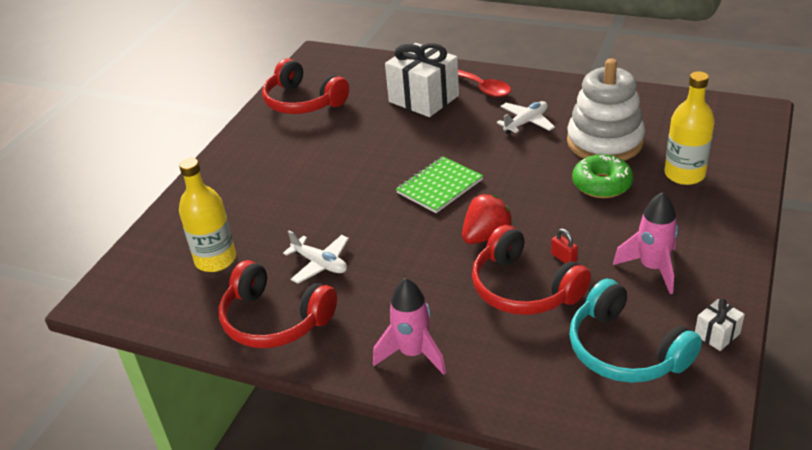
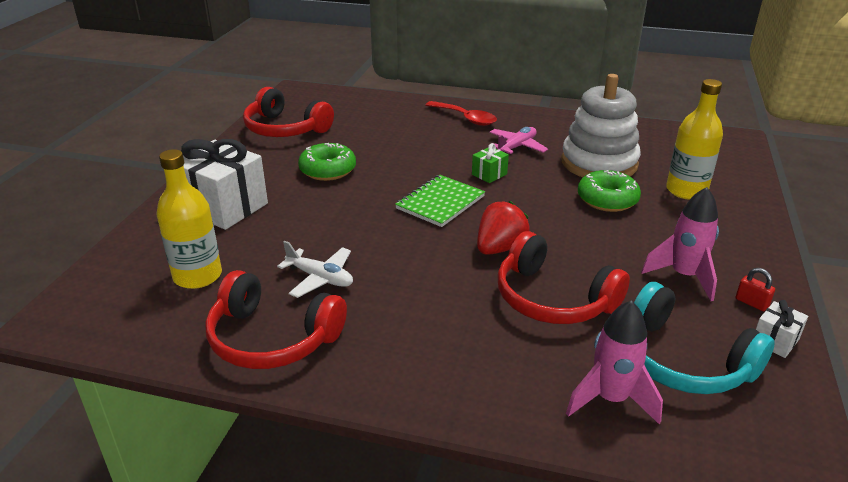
camera: 10 degrees left, 5 degrees down
pink rocket [373,278,446,375] -> pink rocket moved to [566,300,663,425]
white gift [385,43,459,117] -> white gift moved to [181,139,268,230]
white plane [496,101,555,134] -> pink plane [489,127,548,154]
red padlock [551,229,578,263] -> red padlock moved to [736,268,775,311]
none -> green donut [298,143,356,181]
none -> green gift [472,143,509,183]

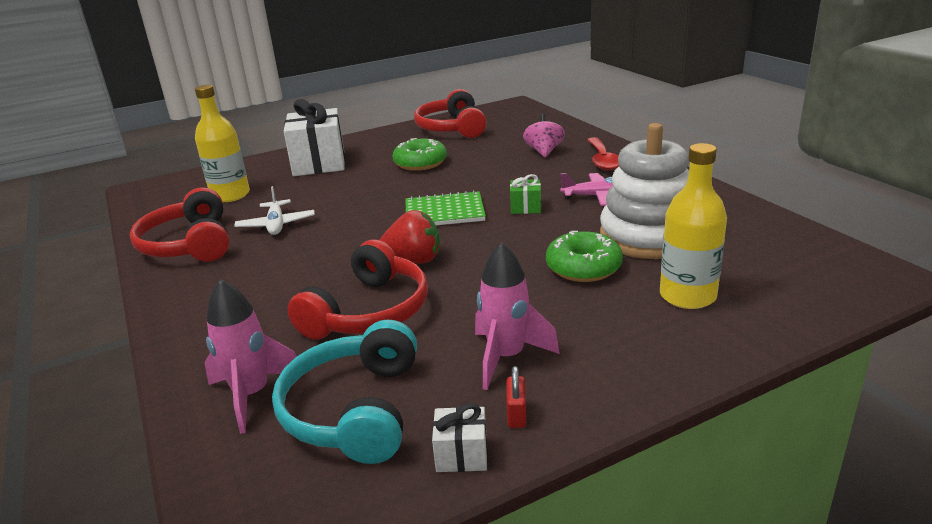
camera: 50 degrees right, 5 degrees down
red headphones [497,231,630,324] -> red headphones turned 150 degrees counterclockwise [287,239,428,340]
none -> pink spinning top [523,114,565,157]

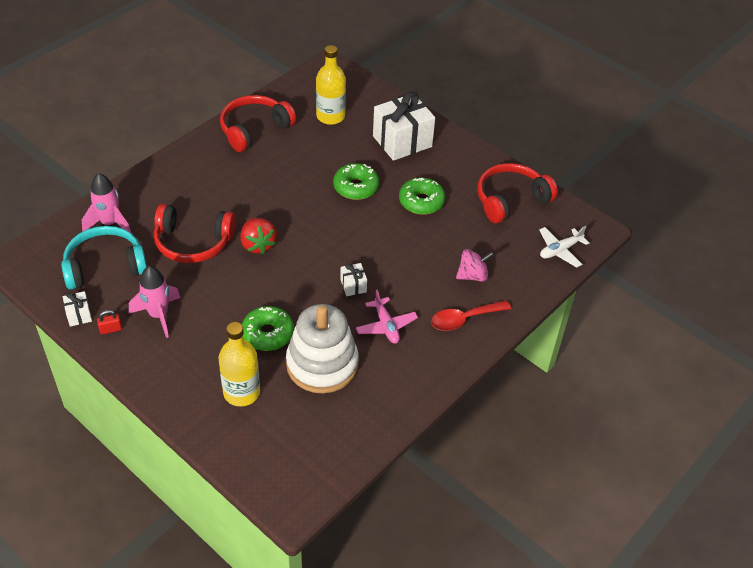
camera: 65 degrees right, 20 degrees up
white plane [234,186,315,235] -> white plane moved to [539,226,589,268]
green notebook [406,190,486,225] -> none
green gift [510,174,541,214] -> white gift [340,263,367,296]
none -> green donut [333,163,379,200]

